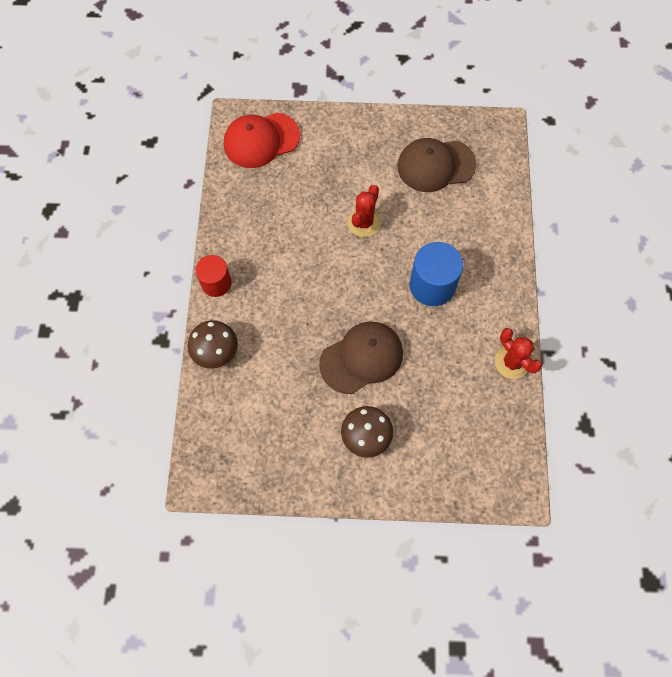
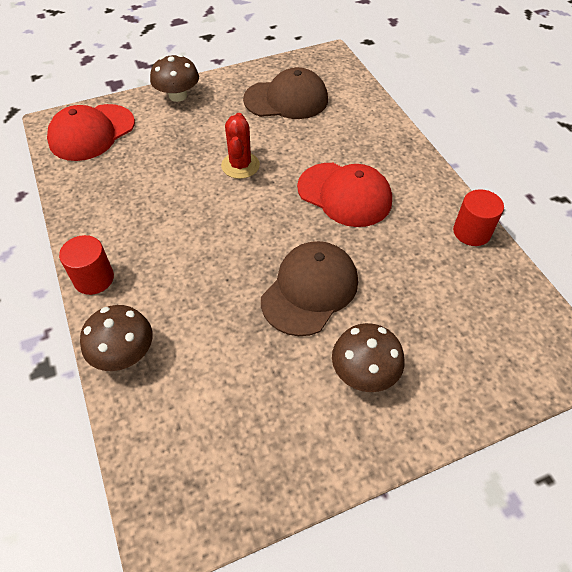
camera: 25 degrees left, 15 degrees down
brown cap [397,138,477,192] -> brown cap turned 150 degrees counterclockwise [243,67,328,119]
blue cylinder [409,242,463,306] -> red cap [297,163,392,227]
red cactus [495,328,542,379] -> red cylinder [453,189,504,246]
none -> brown mushroom [150,54,199,102]

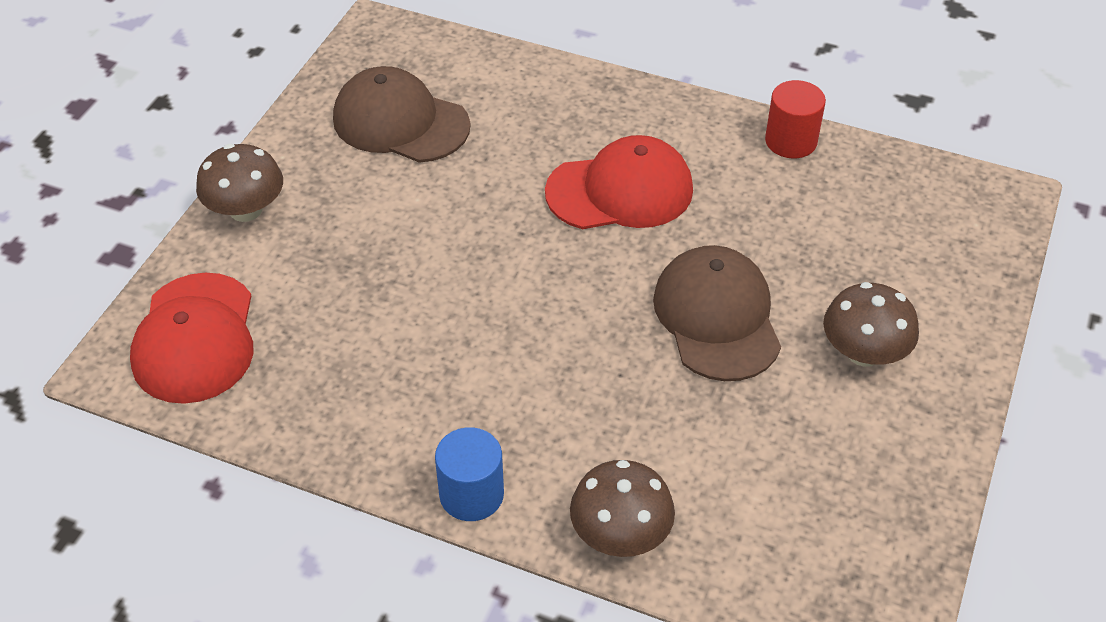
camera: 45 degrees left, 5 degrees down
red cylinder [59,235,114,295] -> blue cylinder [435,427,504,521]
red cactus [221,113,260,179] -> none
brown cap [243,67,328,119] -> brown cap turned 105 degrees counterclockwise [333,66,470,163]

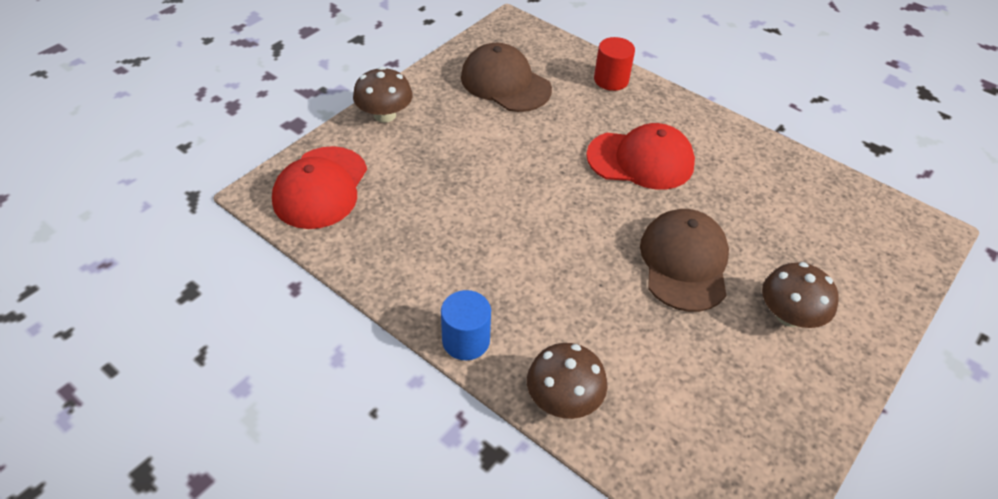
camera: 15 degrees right, 0 degrees up
red cylinder [765,80,826,158] -> red cylinder moved to [594,37,635,91]

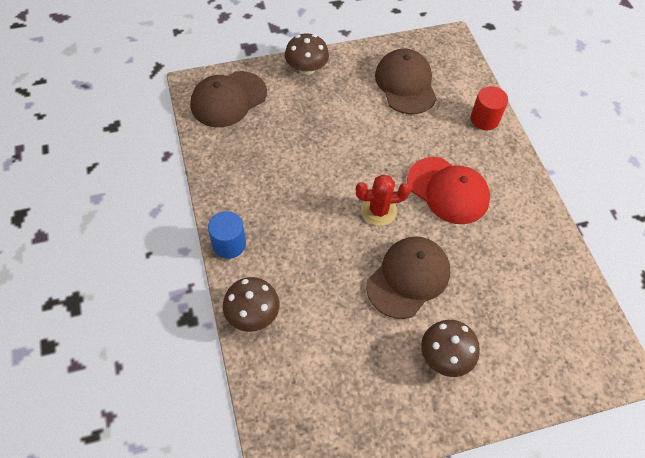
camera: 35 degrees right, 10 degrees up
red cap [272,146,367,229] -> brown cap [190,71,267,127]
none -> red cactus [356,174,411,226]

